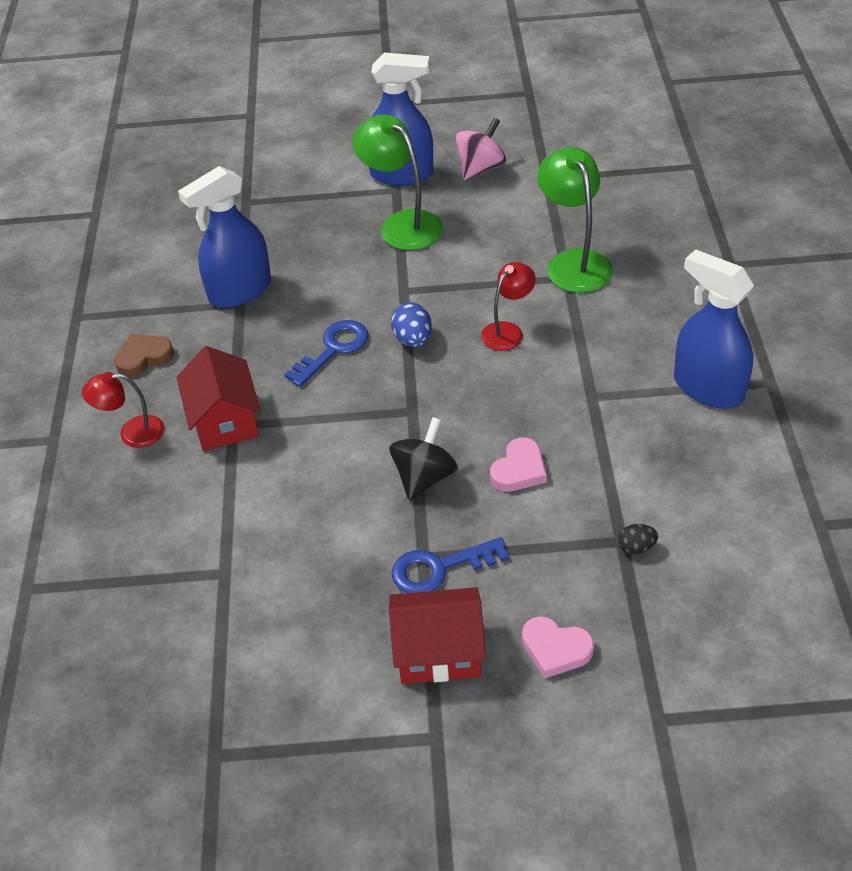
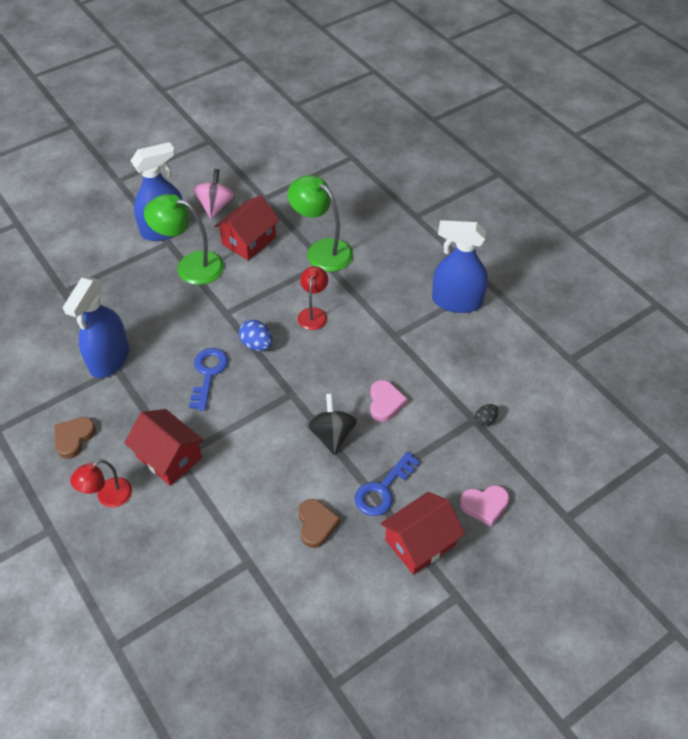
camera: 35 degrees left, 5 degrees up
none -> red house [214,195,280,261]
none -> brown heart [298,499,340,548]

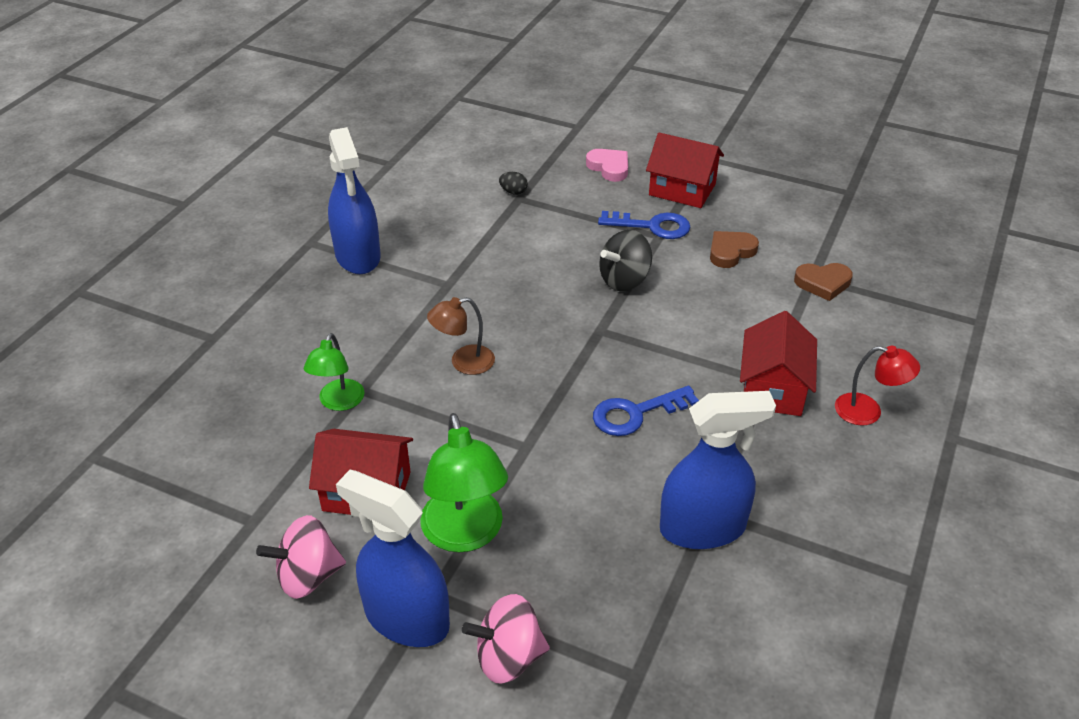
camera: 120 degrees left, 10 degrees down
brown heart [54,417,96,459] -> brown heart moved to [794,263,853,301]
blue egg [239,320,273,351] -> none
green lamp [288,175,353,272] -> green lamp [304,333,365,411], size x0.61
red lamp [298,266,328,330] -> brown lamp [427,297,495,375]
pink heart [370,380,407,422] -> none
none -> pink spinning top [462,594,550,684]

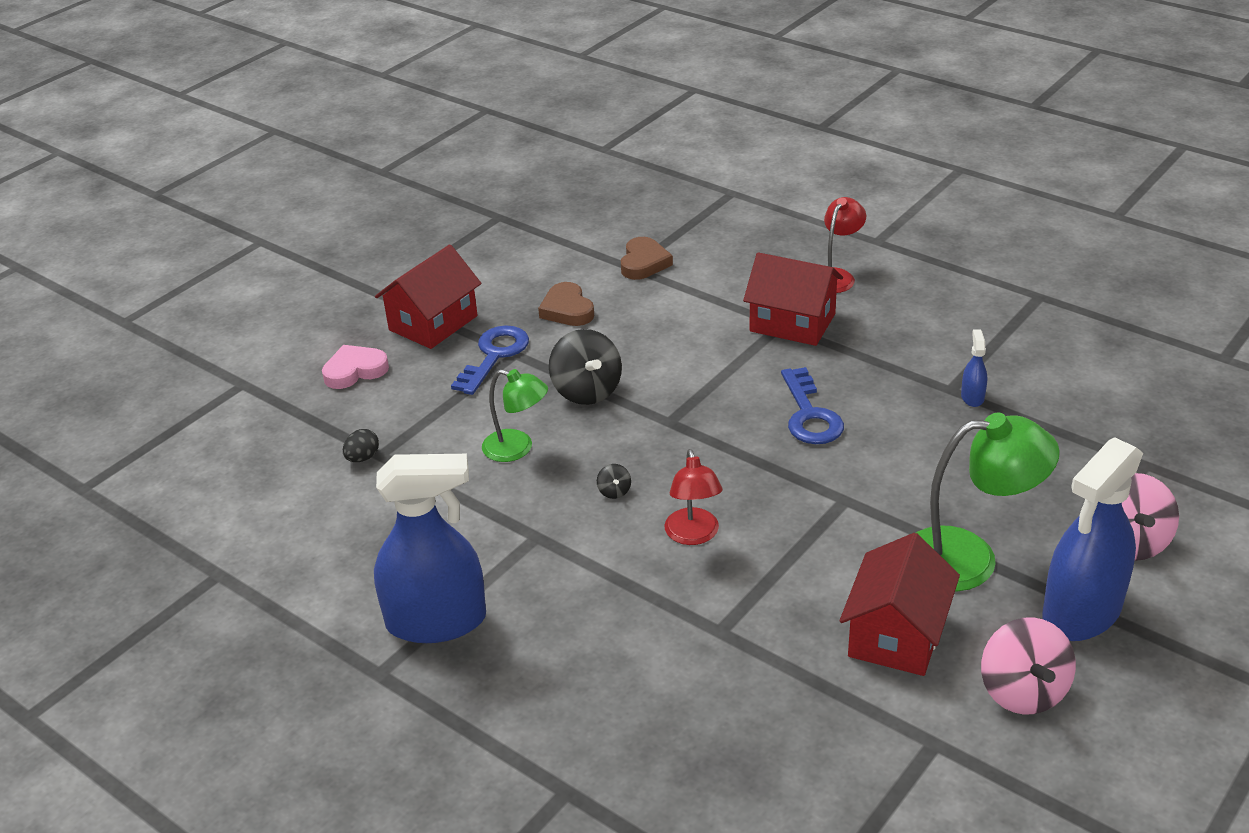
camera: 75 degrees left, 5 degrees down
green lamp [304,333,365,411] -> green lamp moved to [482,369,548,462]
brown lamp [427,297,495,375] -> red lamp [665,449,723,545]
blue spray bottle [660,391,776,549] -> blue spray bottle [961,329,987,407], size x0.40
none -> black spinning top [597,464,631,499]

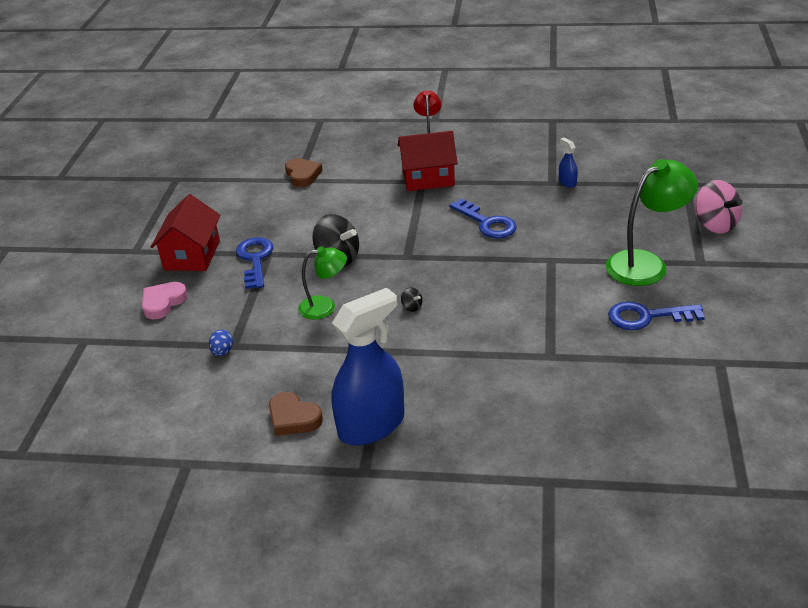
camera: 30 degrees left, 0 degrees up
black egg [343,429,379,462] -> blue egg [209,330,233,356]
brown heart [538,282,594,326] -> brown heart moved to [269,392,323,436]
red lamp [665,449,723,545] -> none
red house [839,533,960,676] -> blue key [608,301,705,330]
pink spinning top [981,617,1076,715] -> none
blue spray bottle [1042,437,1143,641] -> none

